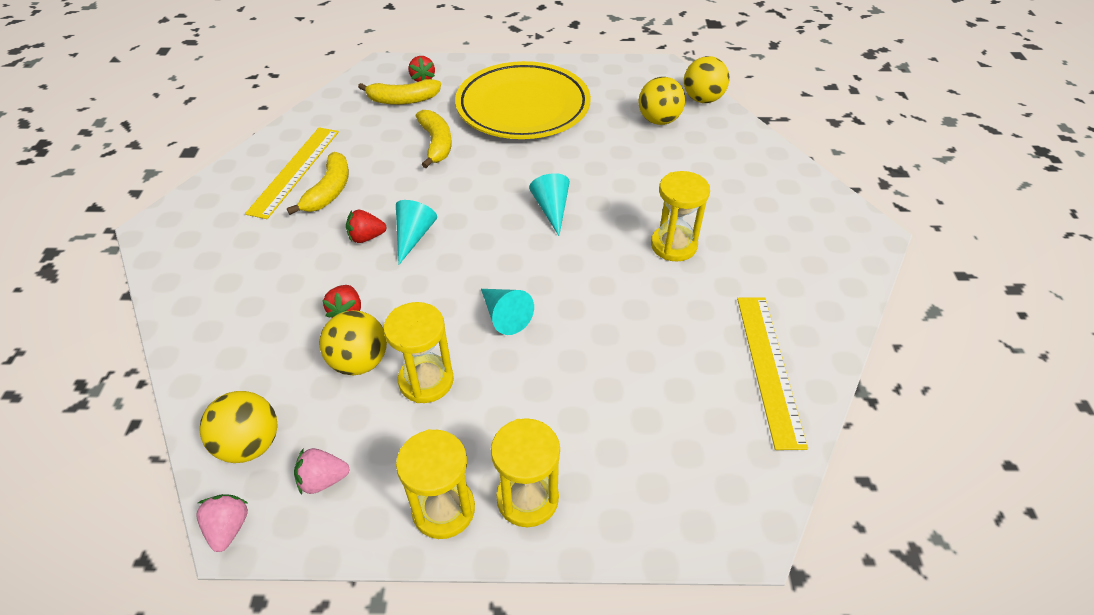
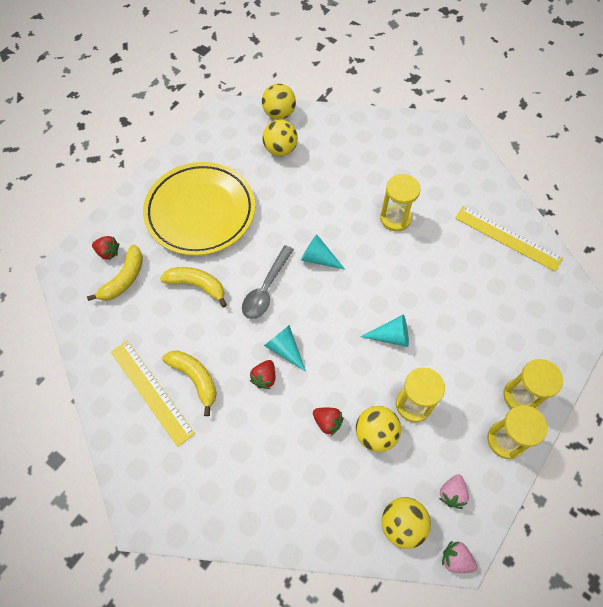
camera: 55 degrees left, 15 degrees up
none -> grey spoon [242,245,294,319]

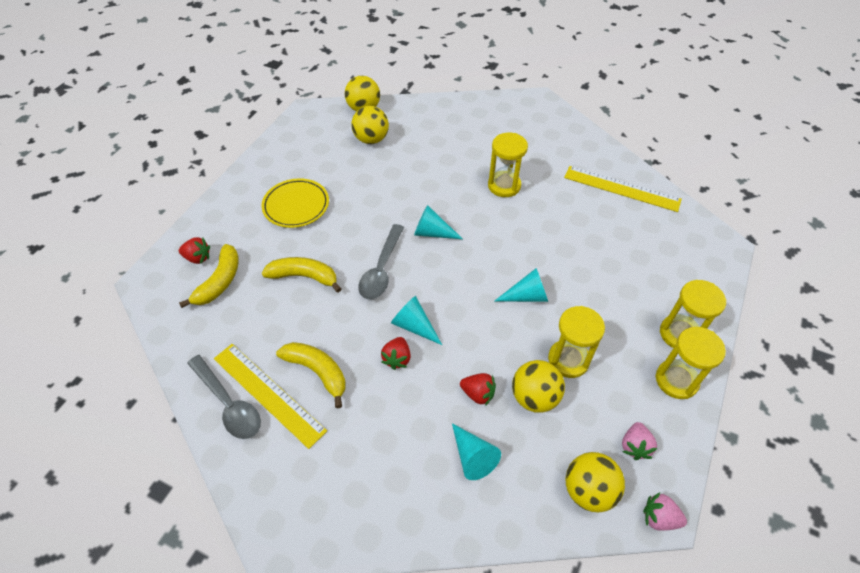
camera: 10 degrees left, 10 degrees down
yellow plate [143,162,255,256] -> yellow plate [261,178,329,228], size x0.55
none -> grey spoon [187,355,261,439]
none -> turquoise cone [452,423,501,480]

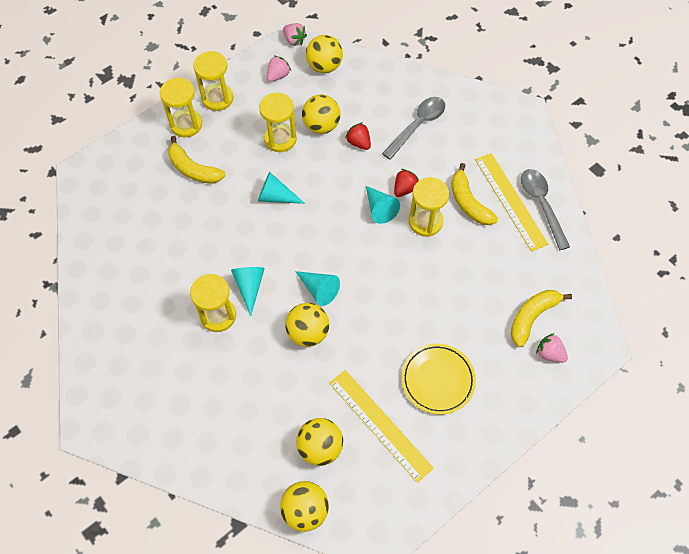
camera: 155 degrees left, 10 degrees up
red strawberry [179,237,210,264] -> pink strawberry [536,333,568,363]
yellow banana [262,257,341,293] -> yellow banana moved to [168,136,225,184]
grey spoon [358,224,404,300] -> grey spoon moved to [382,97,445,160]
turquoise cone [452,423,501,480] -> turquoise cone moved to [231,267,265,316]
yellow ruler [564,166,682,212] -> yellow ruler moved to [329,370,434,483]
none -> yellow ball [286,303,329,347]
none -> yellow hourglass [409,177,449,237]

